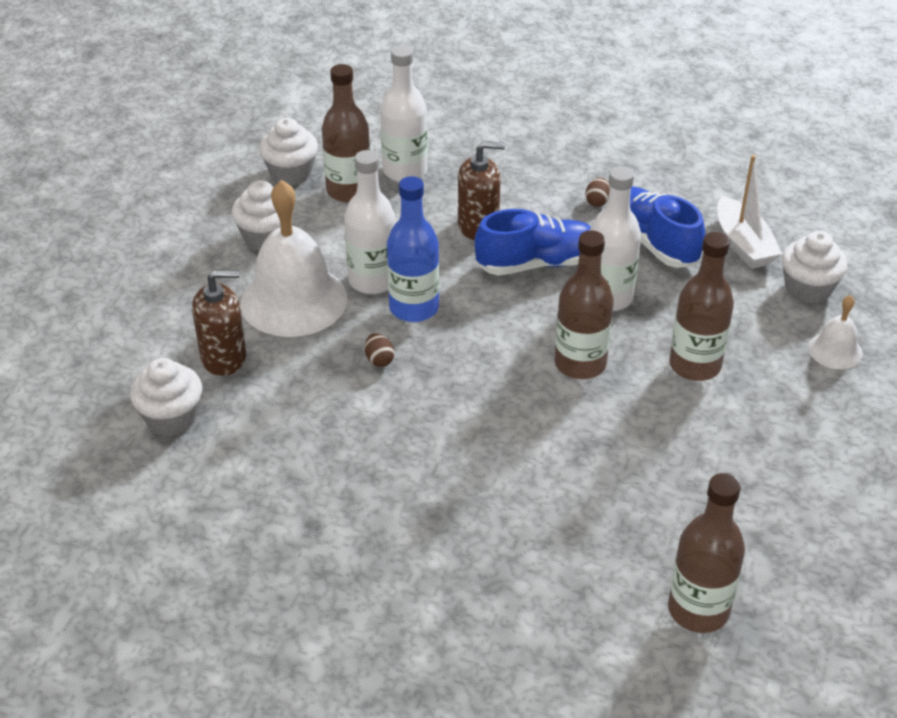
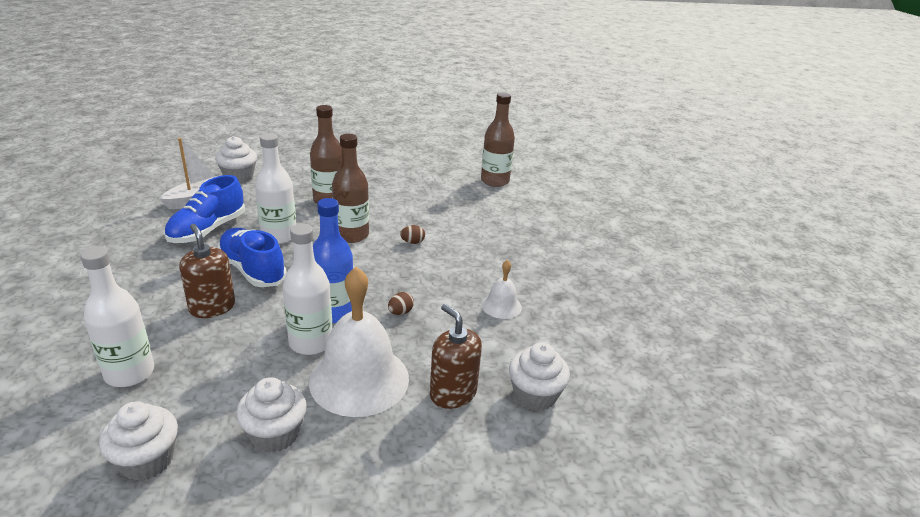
camera: 120 degrees left, 10 degrees down
brown bottle [322,64,370,202] -> none
brown egg [586,178,610,207] -> brown egg moved to [400,225,425,244]
white bell [808,295,863,369] -> white bell moved to [482,260,522,319]

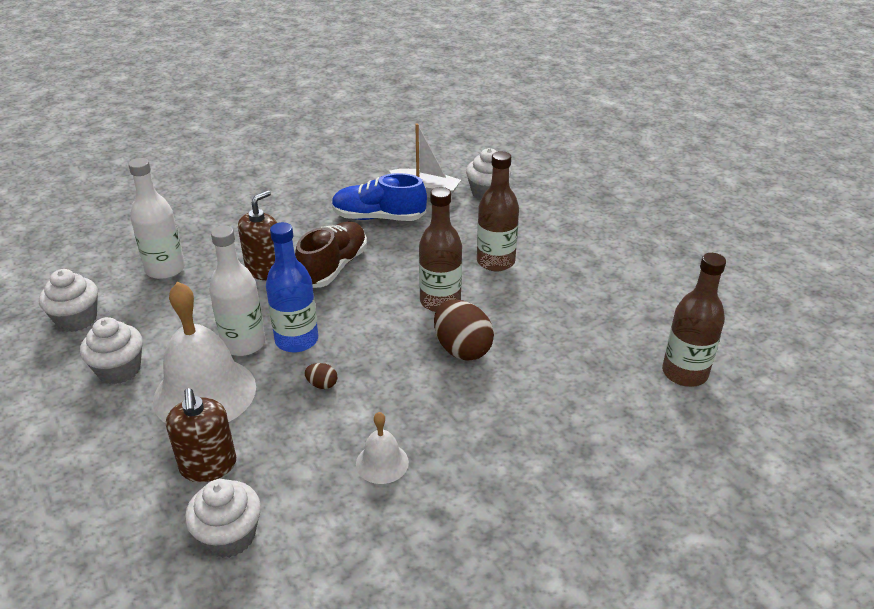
camera: 70 degrees right, 5 degrees up
blue shoe [218,228,287,287] -> brown shoe [295,221,367,288]
white bottle [255,133,296,244] -> none
brown egg [400,225,425,244] -> brown egg [434,299,494,361], size x2.20
brown soap dispenser [430,304,482,409] -> brown soap dispenser turned 135 degrees clockwise [166,388,236,482]

